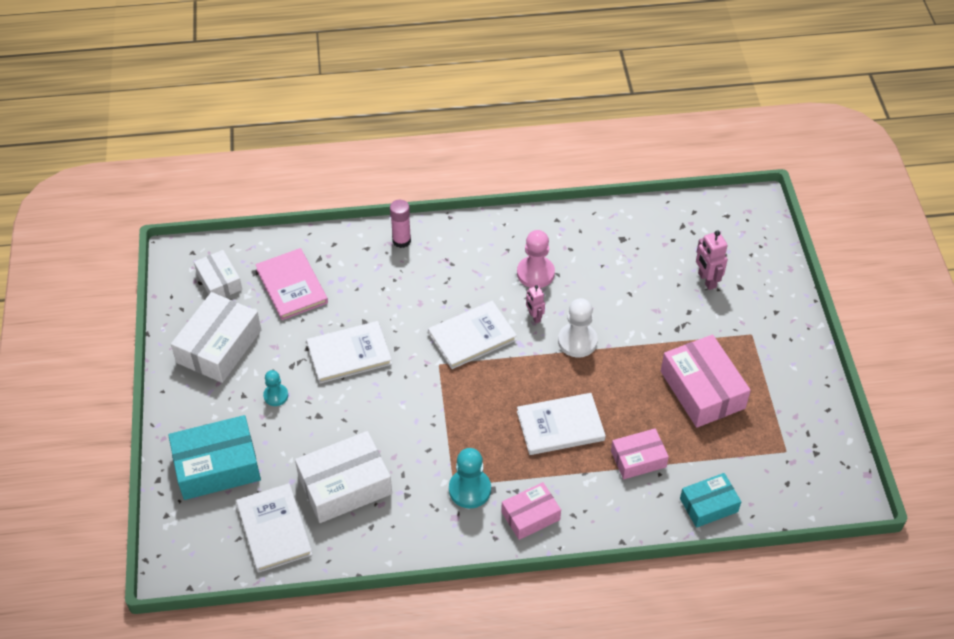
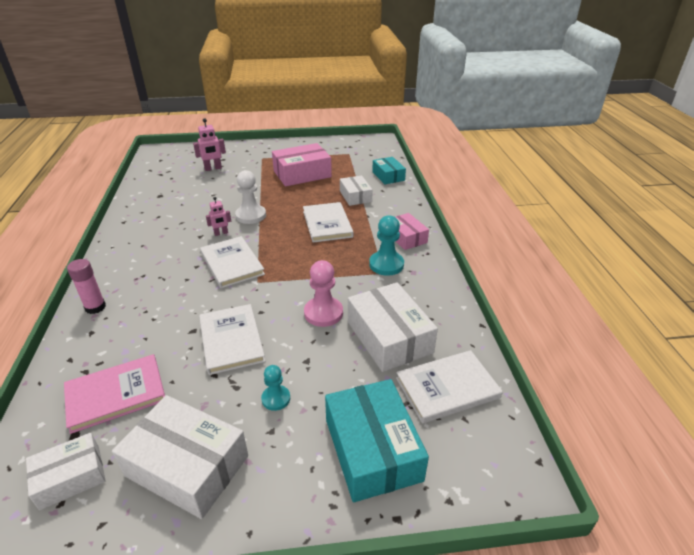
camera: 90 degrees left, 15 degrees down
pink pawn [517,230,555,288] -> pink pawn moved to [304,260,343,327]
pink box [611,428,669,479] -> white box [340,175,373,206]

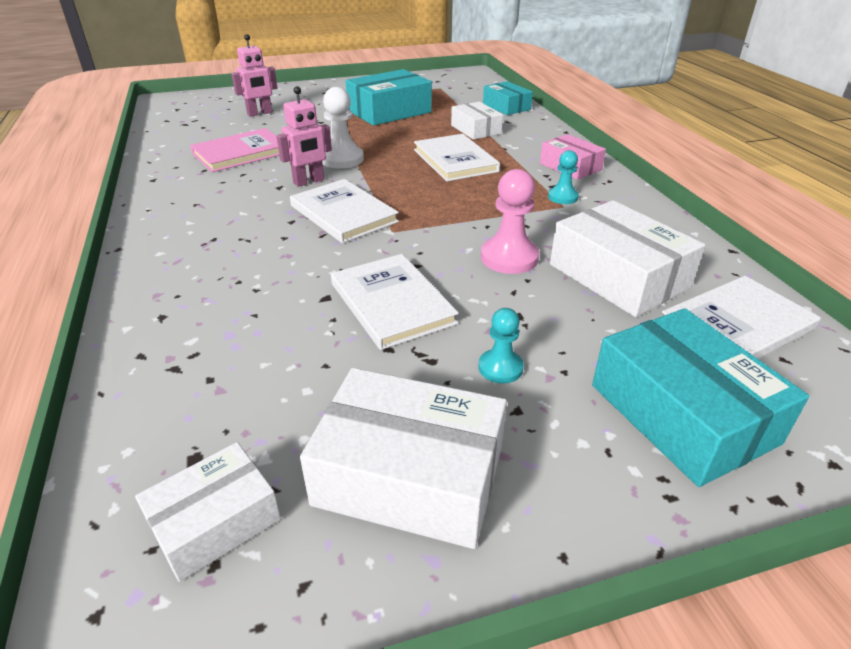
camera: 10 degrees left, 0 degrees up
pink book [64,354,165,434] -> pink book moved to [190,128,280,172]
pink glue stick [67,259,106,314] -> none
pink robot [206,197,231,236] -> pink robot [277,86,332,187], size x1.53
pink box [272,143,332,187] -> turquoise box [346,69,432,126]
turquoise pawn [369,215,404,276] -> turquoise pawn [548,150,579,204], size x0.61

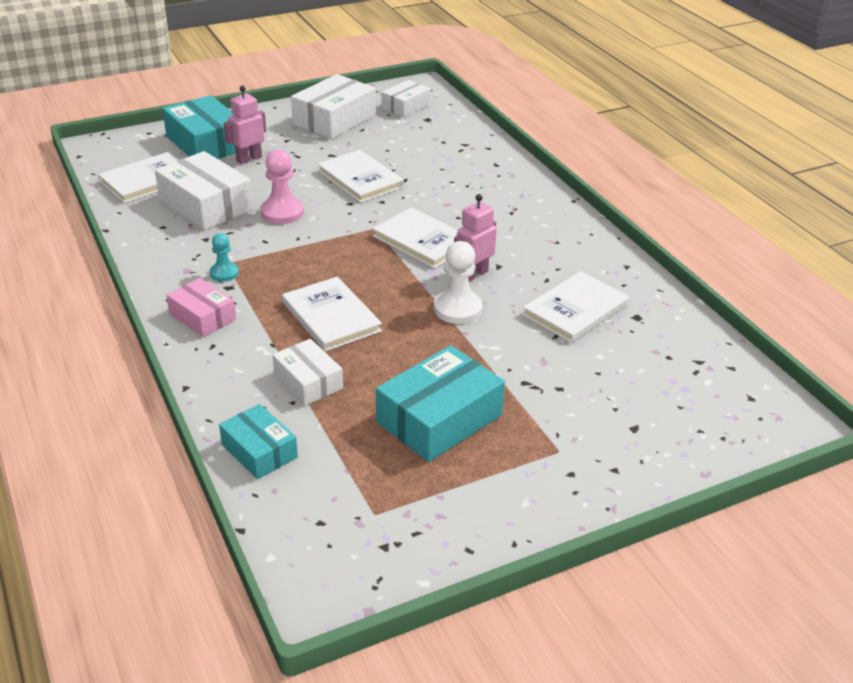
camera: 170 degrees right, 0 degrees up
pink book [190,128,280,172] -> white book [522,271,629,343]
pink robot [231,34,277,117] -> pink robot moved to [224,85,266,164]
white box [300,368,507,549] -> white box turned 60 degrees counterclockwise [291,74,376,139]
turquoise pawn [479,308,524,383] -> none

